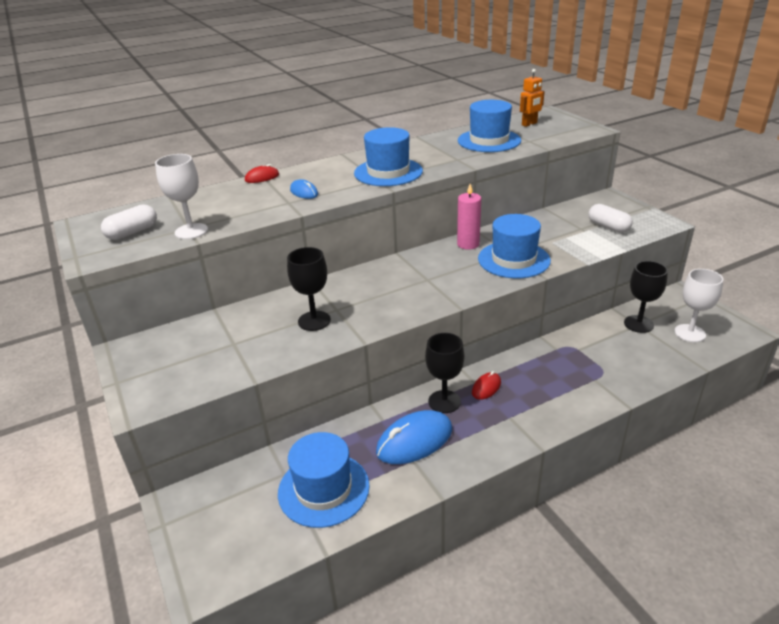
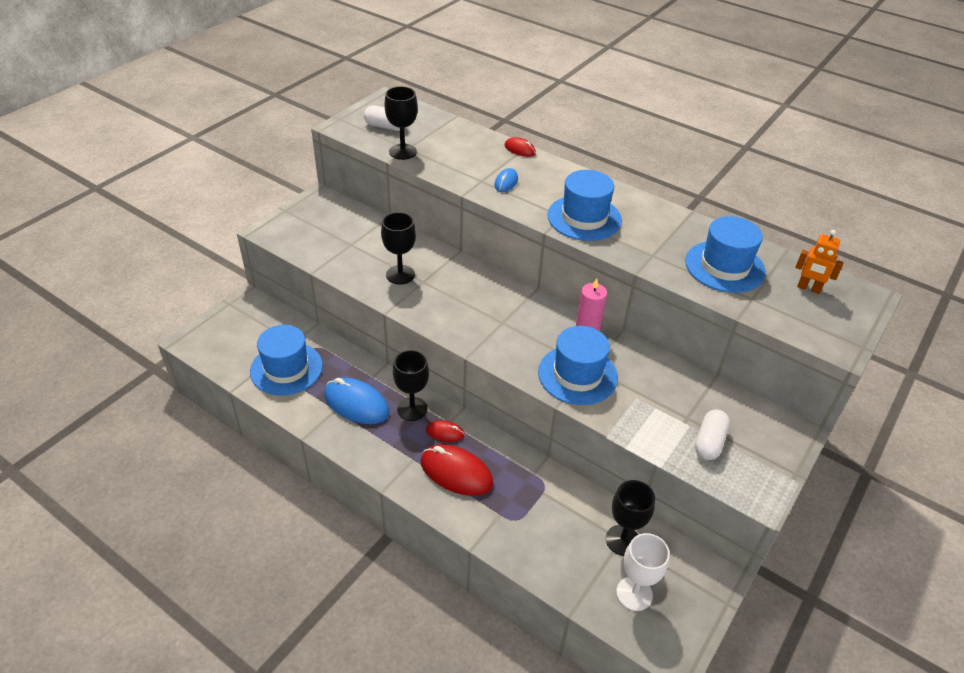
camera: 60 degrees right, 10 degrees up
white goblet [155,154,208,239] -> black goblet [384,86,418,160]
none -> red mouse [421,444,493,496]

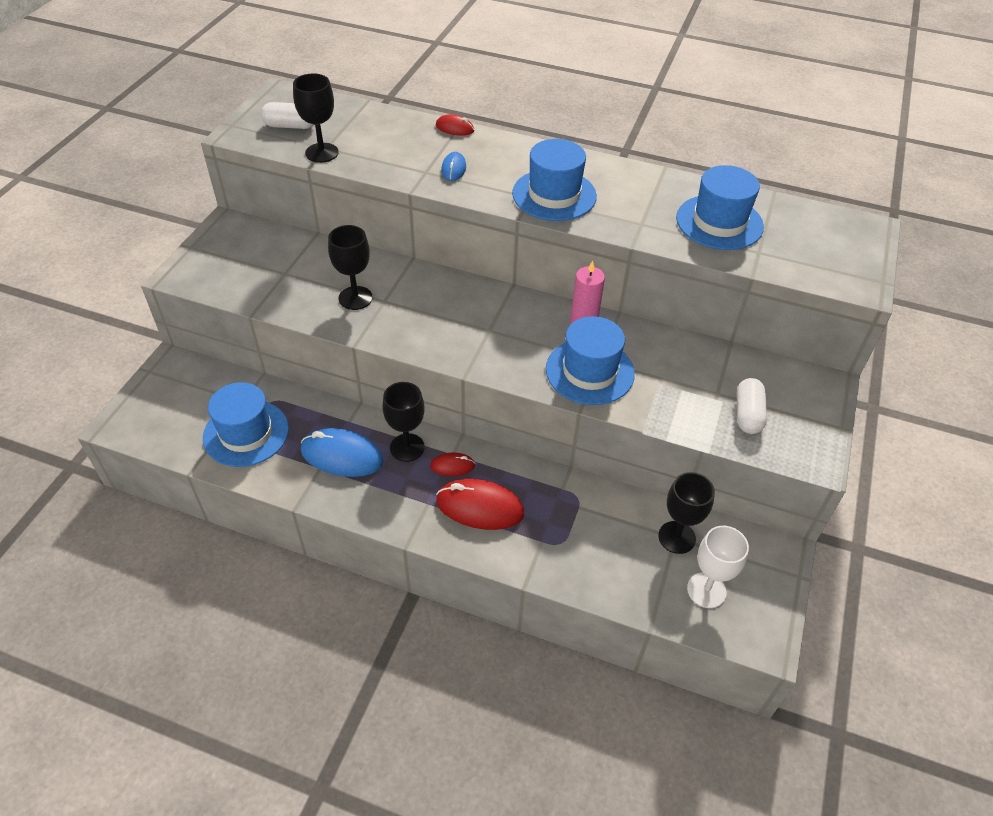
camera: 15 degrees left, 5 degrees up
orange robot [795,230,844,294] -> none

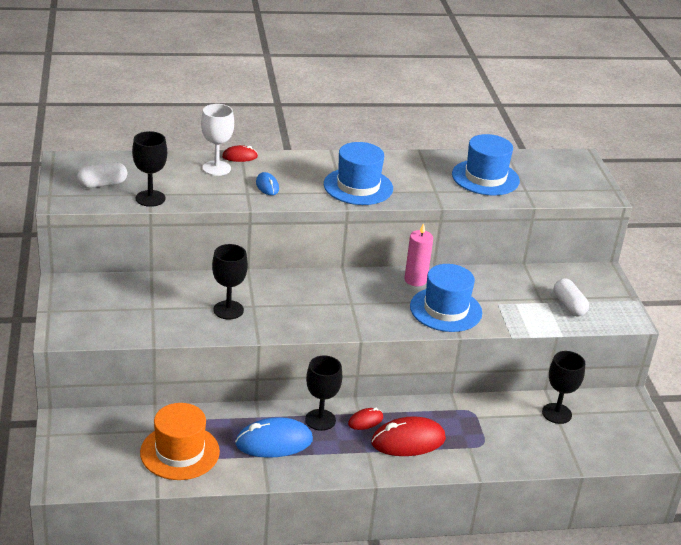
camera: 30 degrees left, 15 degrees down
blue hat [203,382,289,467] -> orange hat [140,403,220,480]
white goblet [687,526,749,608] -> white goblet moved to [201,104,234,176]

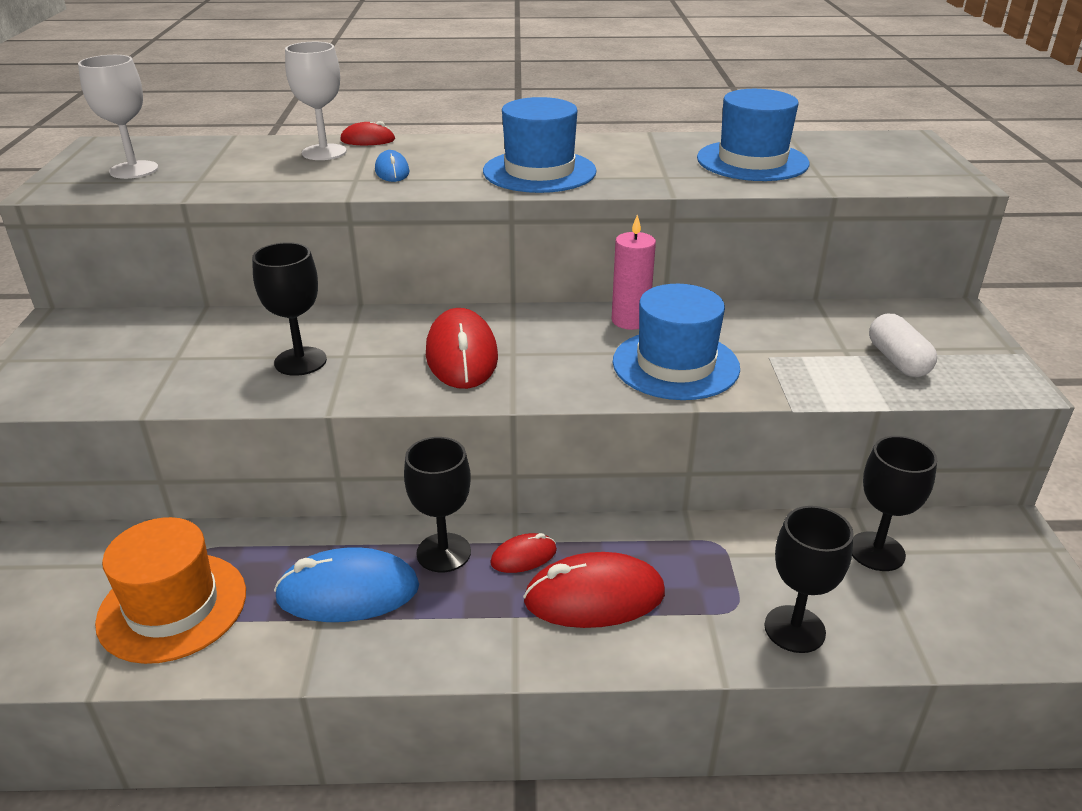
camera: 10 degrees right, 0 degrees up
white capsule [77,162,127,188] -> white goblet [78,55,158,179]
black goblet [132,131,167,207] -> black goblet moved to [764,506,854,653]
none -> red mouse [426,308,498,389]

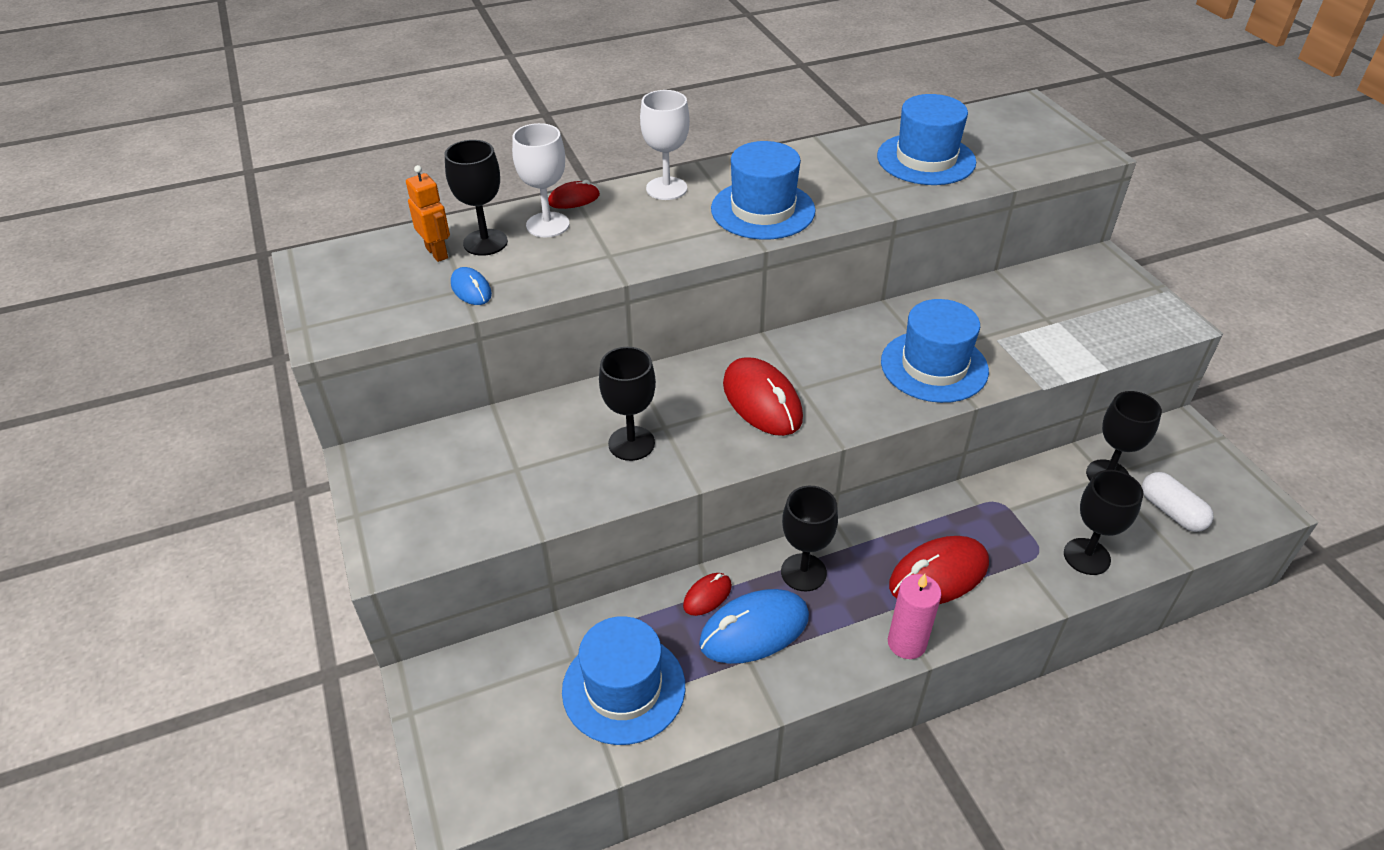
camera: 20 degrees left, 10 degrees up
white goblet [78,55,158,179] -> white goblet moved to [640,90,690,200]
orange hat [95,517,246,664] -> blue hat [562,616,685,745]
blue mouse [375,150,409,182] -> blue mouse moved to [451,267,492,305]
red mouse [490,533,557,573] -> red mouse moved to [683,573,732,616]
pink candle [612,214,656,330] -> pink candle moved to [888,574,941,659]
white capsule [869,314,937,377] -> white capsule moved to [1142,472,1213,532]
none -> orange robot [406,165,450,262]
none -> black goblet [445,140,508,256]

